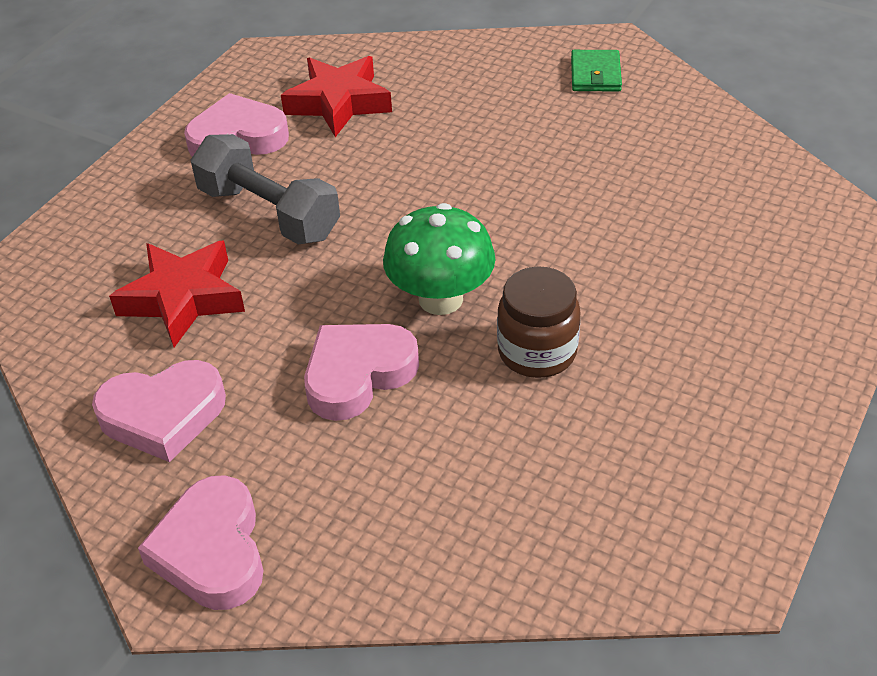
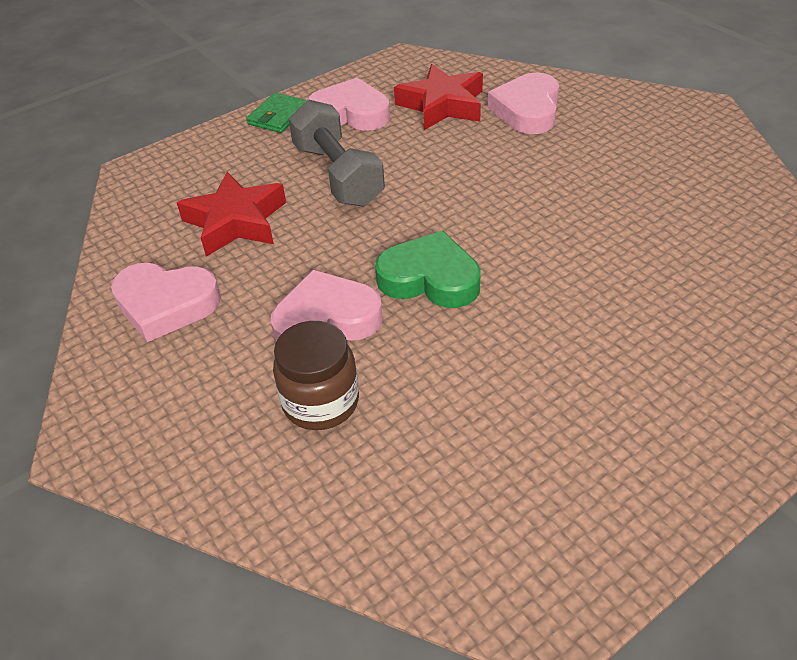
camera: 25 degrees right, 0 degrees up
pink heart [138,475,263,610] -> pink heart moved to [488,72,559,134]
green mushroom [383,203,495,315] -> green heart [375,231,481,308]
brown jar [497,266,580,378] -> brown jar moved to [273,321,359,430]
green wallet [571,50,622,91] -> green wallet moved to [246,92,307,133]

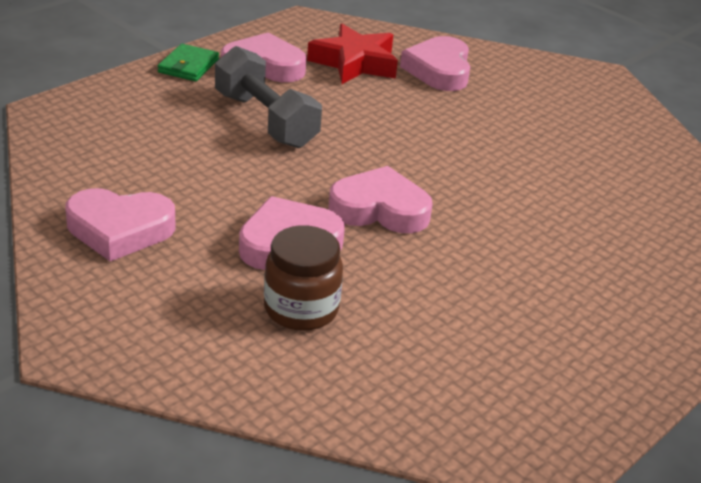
camera: 15 degrees left, 10 degrees down
red star [177,172,286,257] -> none
green heart [375,231,481,308] -> pink heart [329,166,433,233]

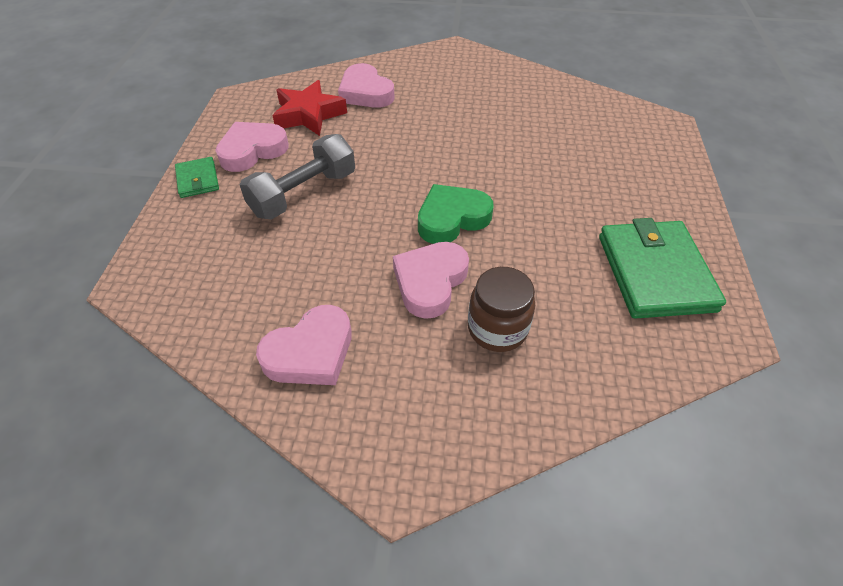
camera: 35 degrees left, 15 degrees up
grey dumbbell [215,46,322,148] -> grey dumbbell turned 60 degrees counterclockwise [240,134,355,219]
pink heart [329,166,433,233] -> green heart [418,184,494,244]
none -> green wallet [599,218,726,319]

